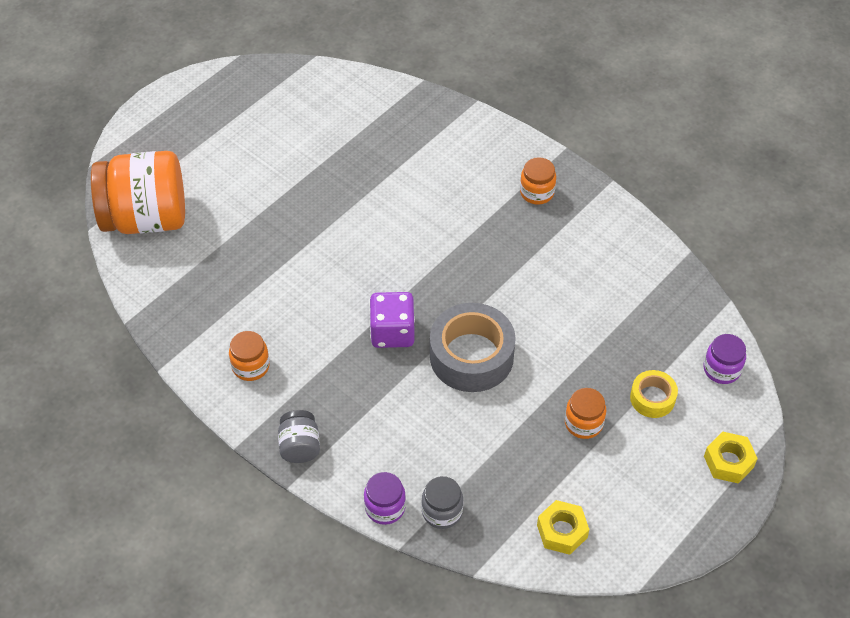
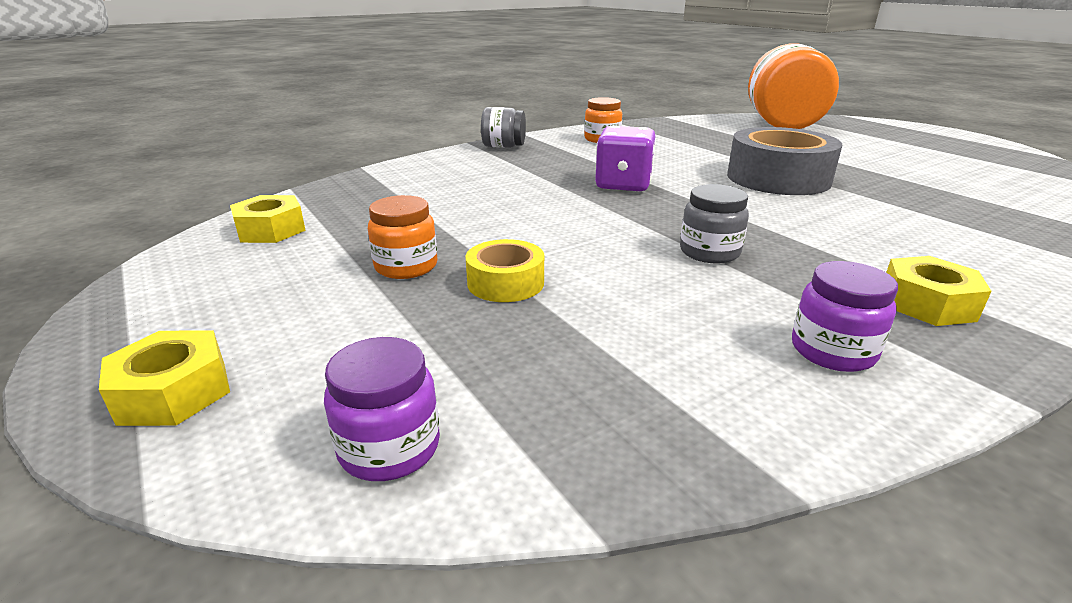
camera: 105 degrees right, 25 degrees down
purple jar [364,472,406,525] -> purple jar moved to [792,261,898,372]
grey jar [421,476,463,529] -> grey jar moved to [680,184,749,264]
grey tape [430,303,516,392] -> grey tape moved to [727,127,842,195]
orange jar [520,157,556,205] -> yellow nut [886,256,992,326]
yellow tape [630,370,678,418] -> yellow tape moved to [465,239,544,302]

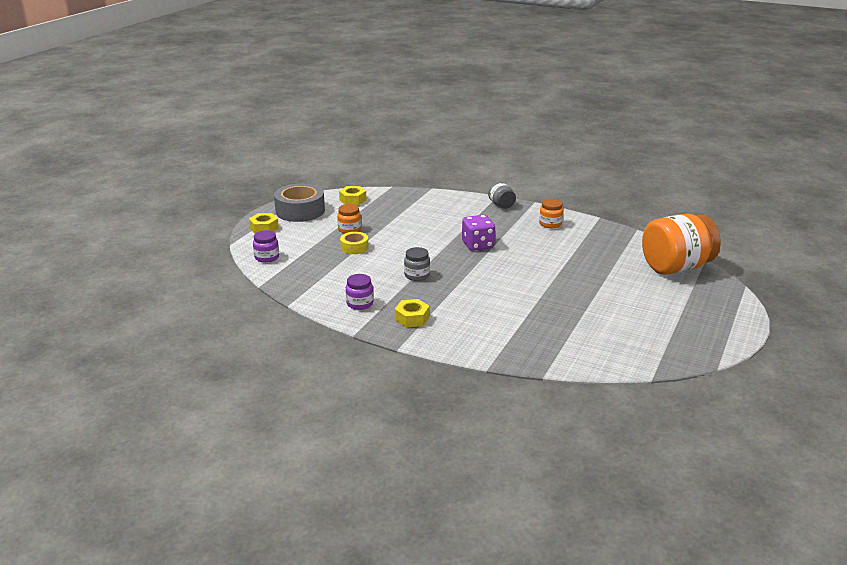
camera: 60 degrees right, 0 degrees up
grey tape [727,127,842,195] -> grey tape moved to [274,183,325,222]

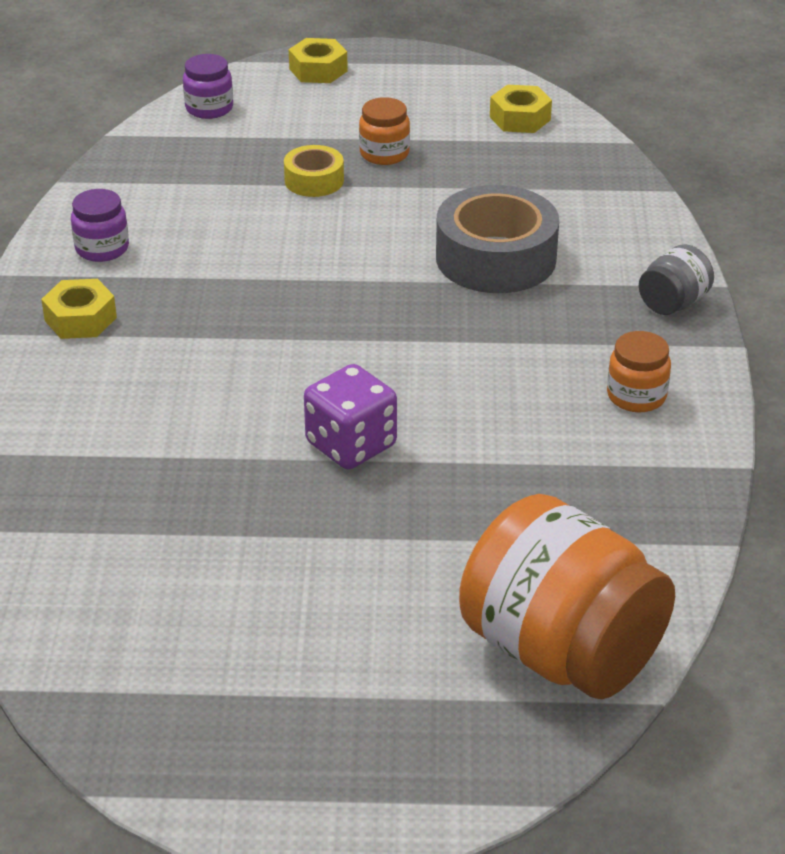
camera: 65 degrees right, 10 degrees up
grey tape [274,183,325,222] -> grey tape moved to [436,185,559,293]
grey jar [404,247,430,281] -> none
purple dice [462,215,495,251] -> purple dice moved to [304,364,397,469]

